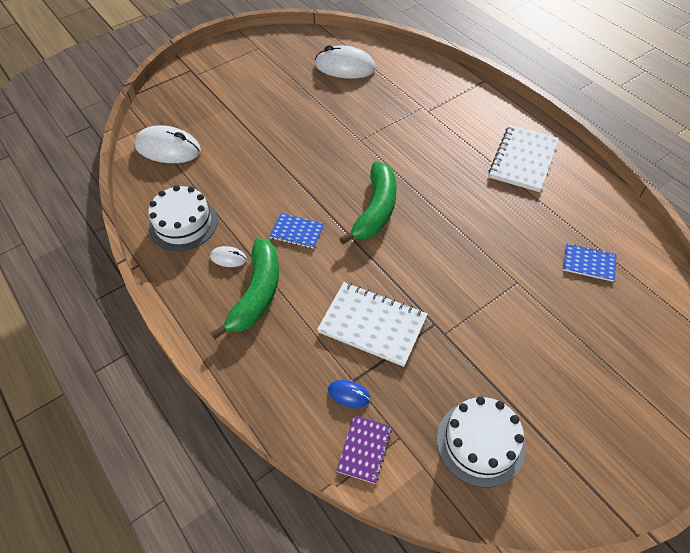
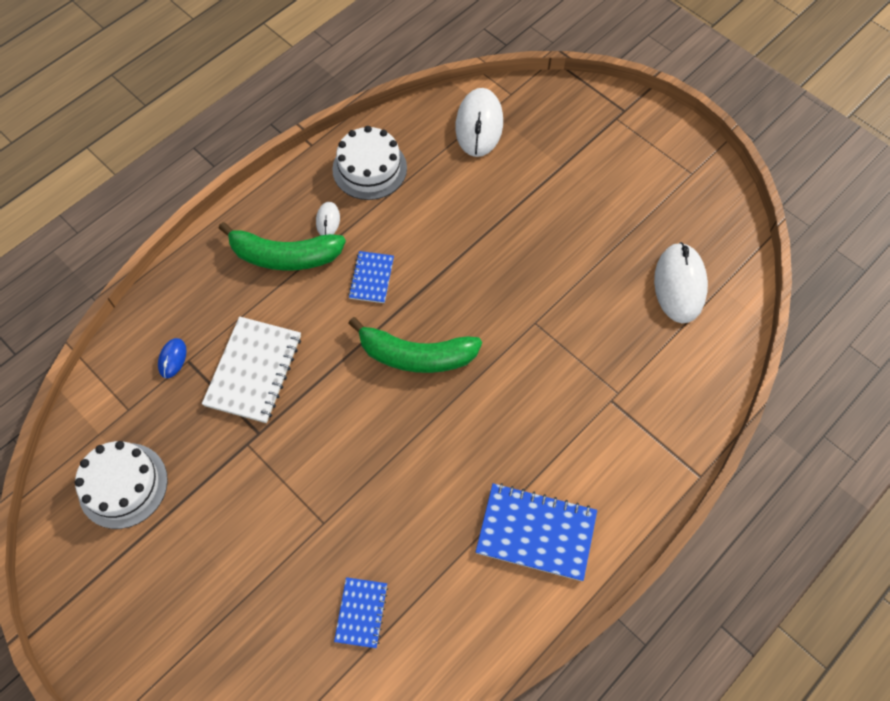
camera: 80 degrees right, 10 degrees up
purple notebook [336,415,392,484] -> none
white notebook [489,125,559,192] -> blue notebook [476,483,597,581]

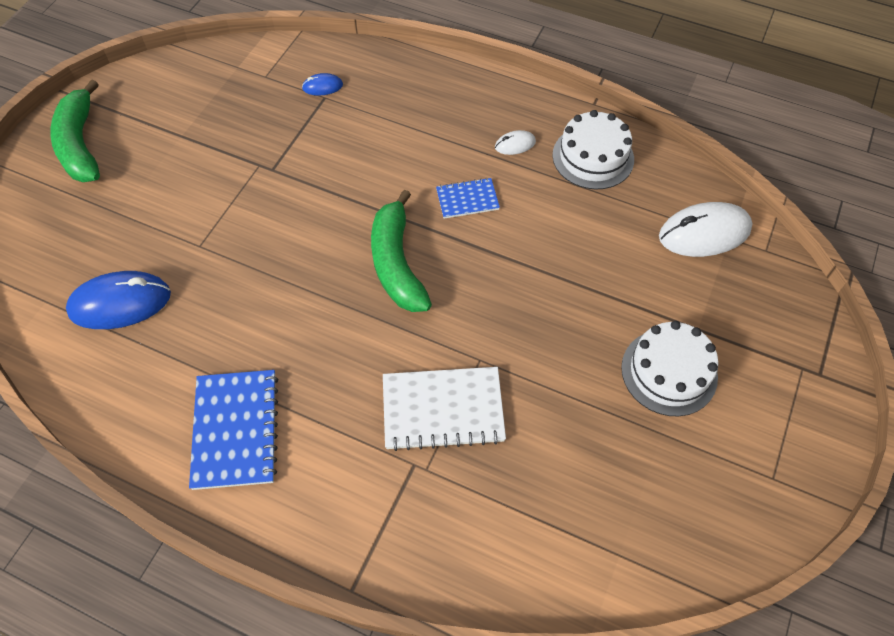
camera: 70 degrees right, 5 degrees down
white cake [75,441,168,529] -> white cake moved to [621,321,719,416]
white notebook [202,316,301,423] -> white notebook moved to [383,367,506,451]
green banana [219,222,346,270] -> green banana moved to [50,79,100,182]
blue notebook [334,577,388,648] -> blue mouse [66,271,171,329]
white mouse [654,242,708,324] -> none

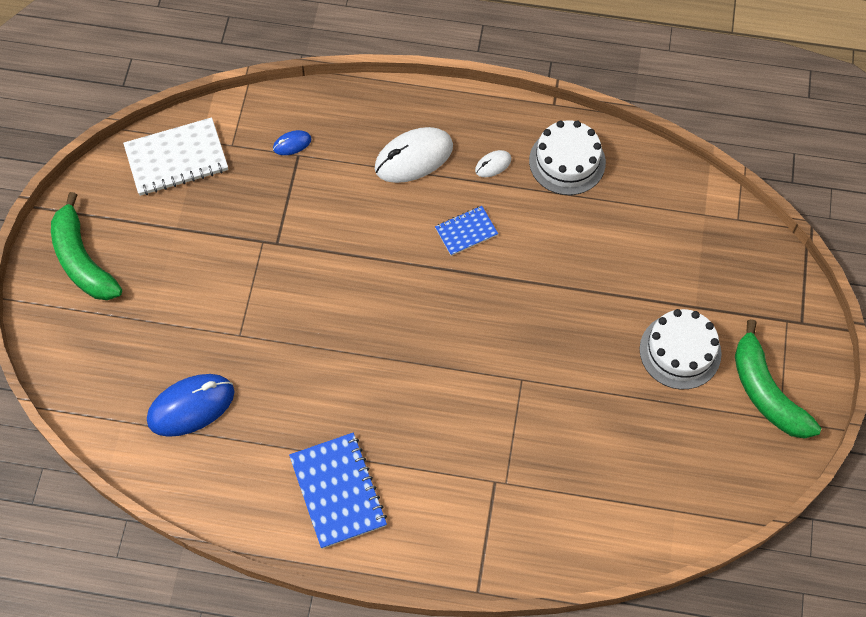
camera: 15 degrees left, 5 degrees up
green banana [371,190,432,312] -> green banana moved to [735,319,821,439]
white notebook [383,367,506,451] -> white notebook moved to [123,117,228,196]
white mouse [659,202,753,257] -> white mouse moved to [375,127,453,183]

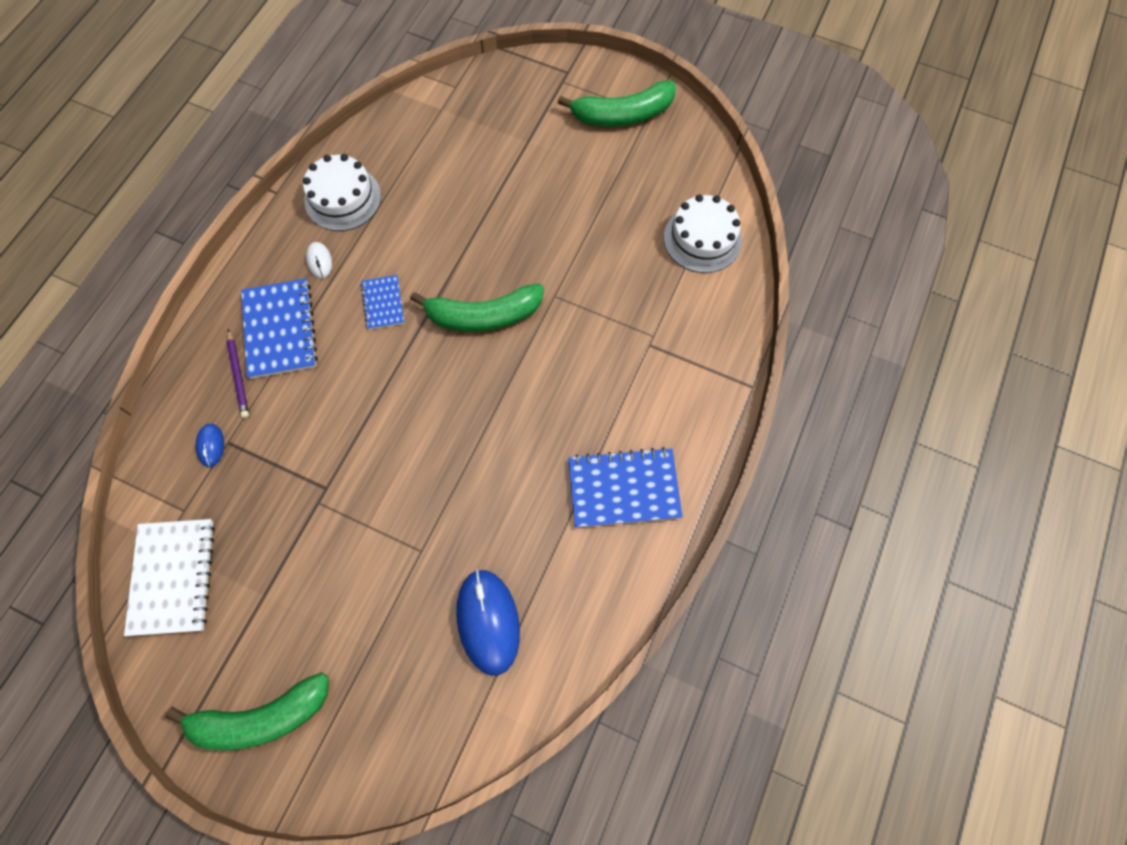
camera: 75 degrees left, 5 degrees up
white mouse [375,127,453,183] -> blue notebook [241,278,318,379]
white cake [640,309,722,389] -> white cake moved to [664,194,742,273]
none -> purple pencil [227,329,249,418]
none -> green banana [410,284,544,332]

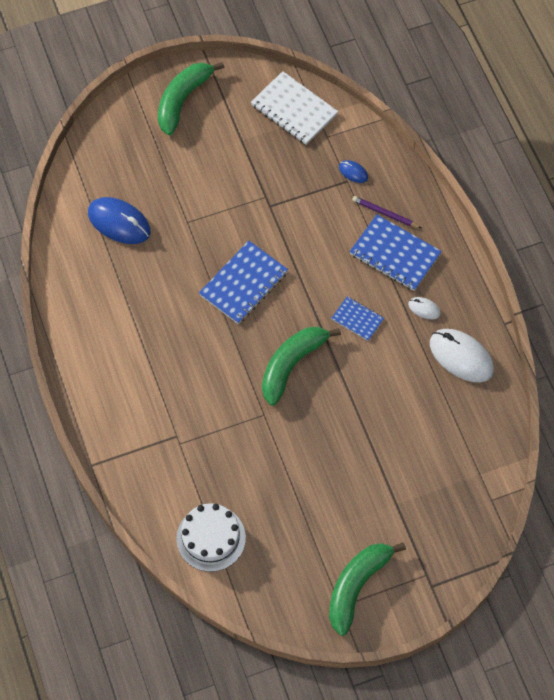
camera: 135 degrees right, 5 degrees down
white cake [303,154,381,231] -> white mouse [430,329,494,382]
blue notebook [568,447,683,528] -> blue notebook moved to [199,241,288,324]

